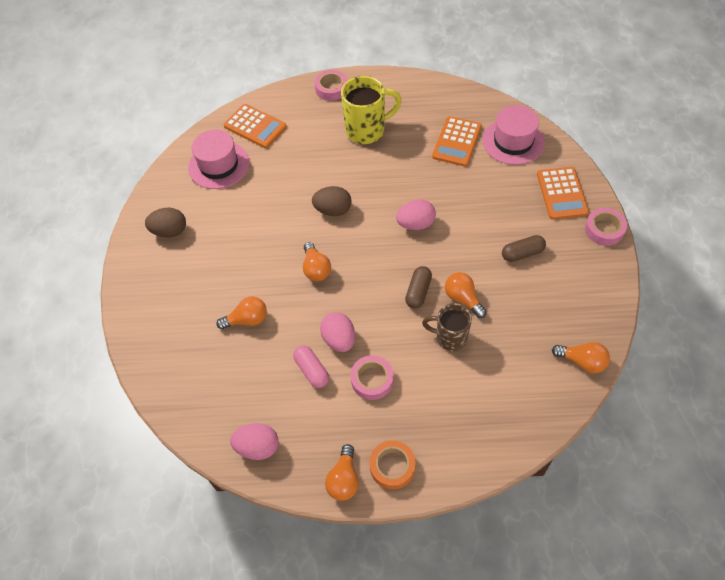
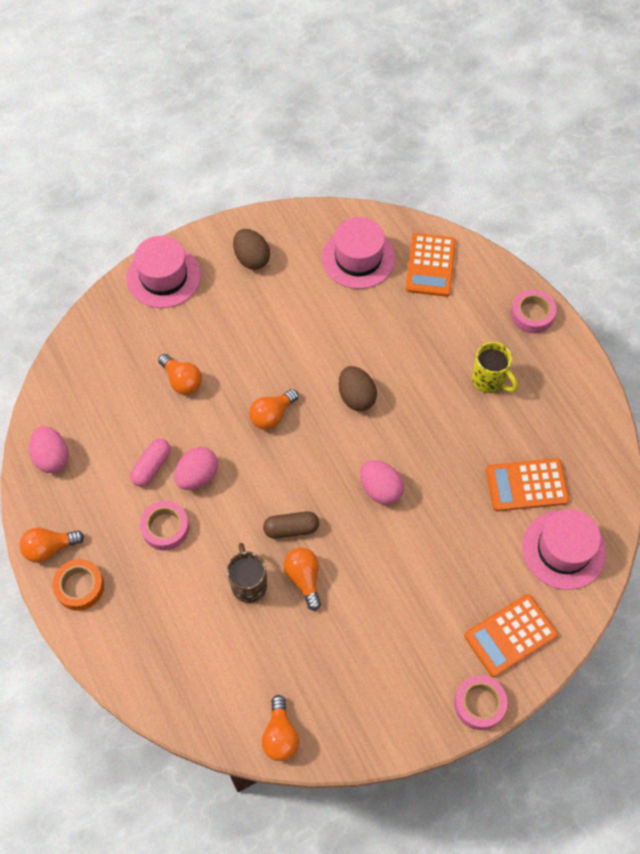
camera: 60 degrees right, 5 degrees up
yellow mug [341,76,402,144] -> yellow mug [472,342,518,393], size x0.65
orange light bulb [445,272,487,318] -> orange light bulb turned 45 degrees counterclockwise [284,548,321,611]
brown capsule [502,235,546,262] -> none
none -> pink hat [127,236,201,308]

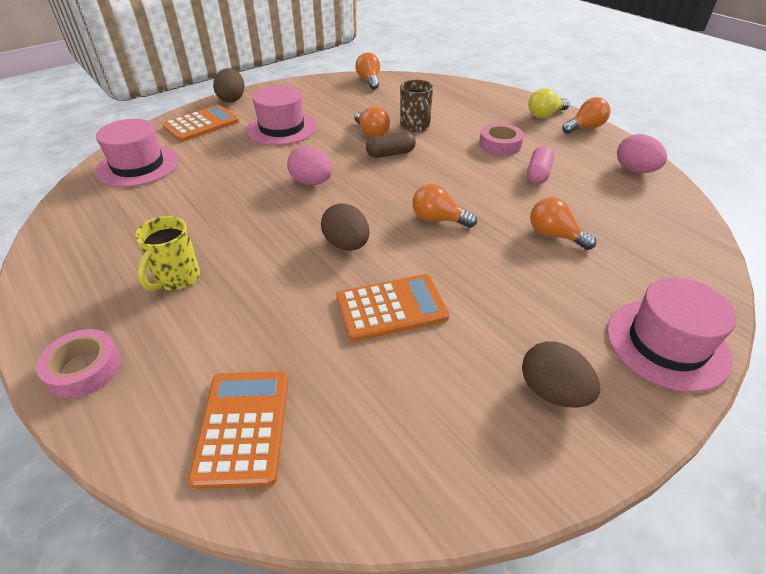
camera: 170 degrees right, 20 degrees down
orange tape [52,559,104,611] -> yellow light bulb [528,88,570,118]
pink egg [175,447,218,490] -> none
orange light bulb [249,389,299,430] -> orange light bulb turned 105 degrees counterclockwise [412,184,477,228]
pink hat [322,217,395,289] -> pink hat moved to [246,85,317,145]
pink tape [454,675,508,730] -> brown egg [213,68,244,103]
yellow mug [472,342,518,393] -> yellow mug turned 105 degrees counterclockwise [135,216,200,291]
orange calculator [486,458,569,511] -> orange calculator moved to [336,274,449,342]

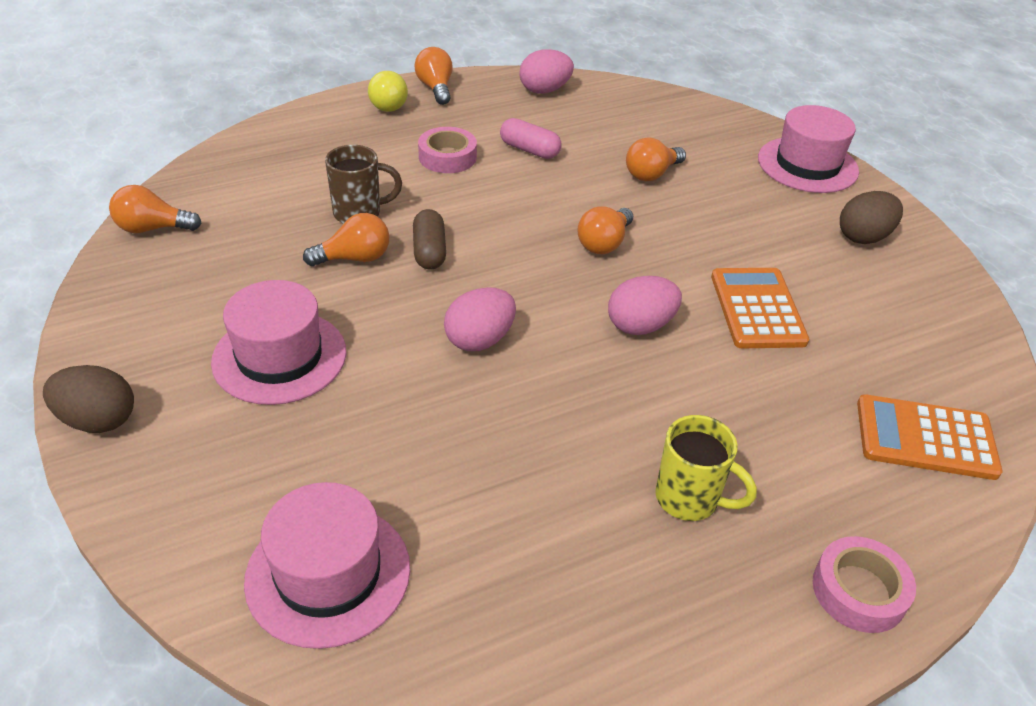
camera: 80 degrees left, 0 degrees up
orange calculator [162,105,239,142] -> none
brown egg [321,203,370,250] -> pink egg [608,276,682,335]

